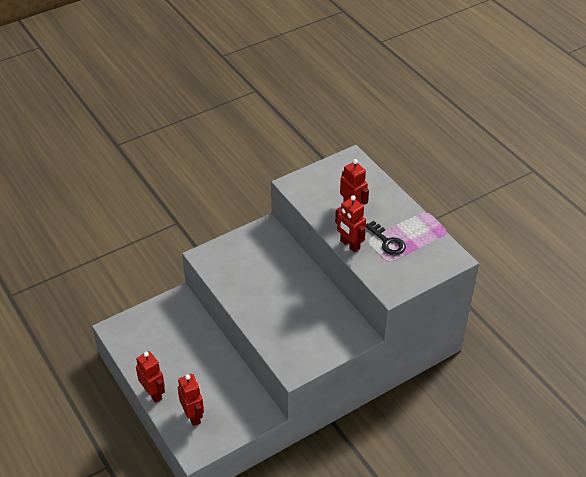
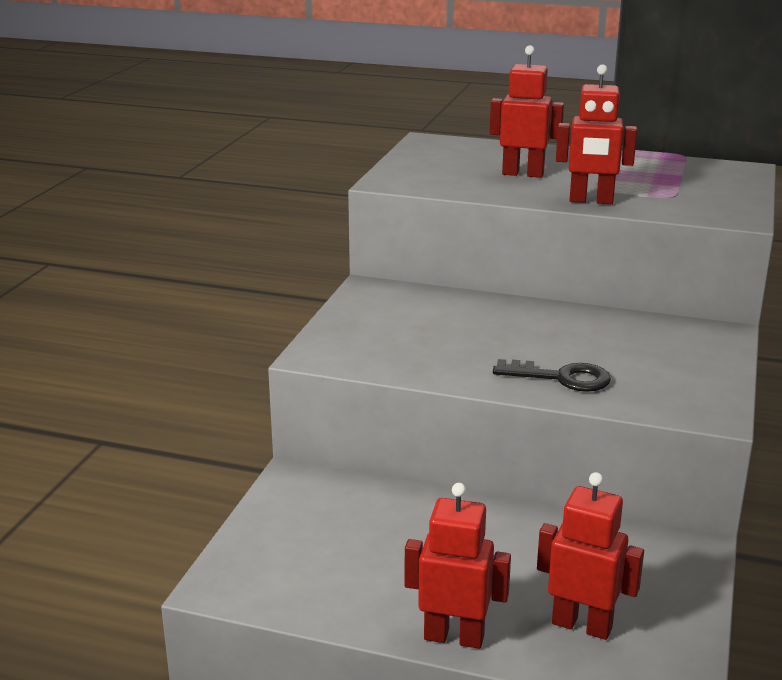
camera: 40 degrees left, 20 degrees down
black key [366,221,406,255] -> black key moved to [493,359,611,392]

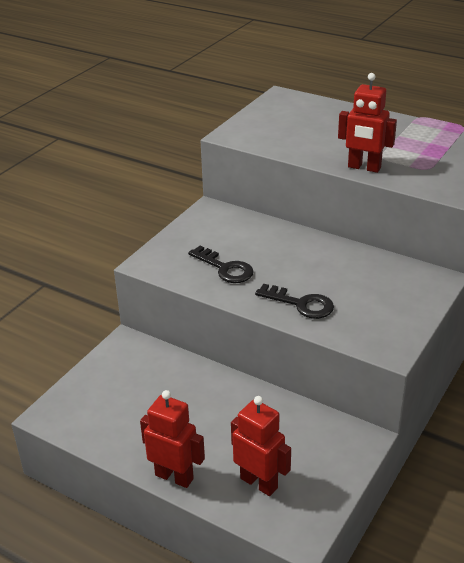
camera: 15 degrees right, 10 degrees up
red robot [490,45,564,178] -> none
none -> black key [188,246,254,283]

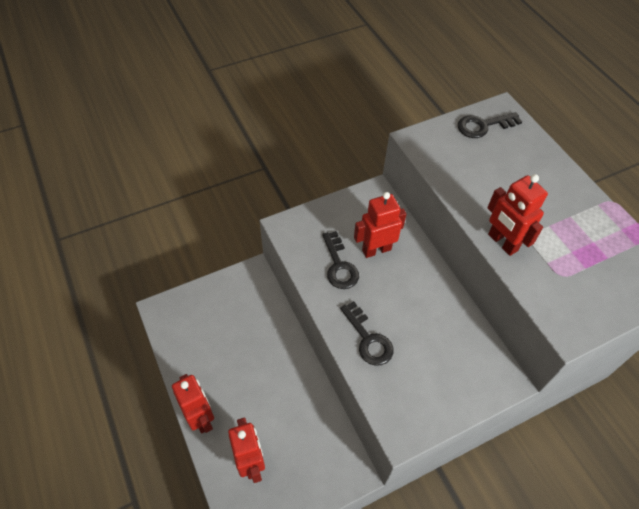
camera: 30 degrees right, 20 degrees up
none -> red robot [354,192,406,258]
none -> black key [458,112,522,138]

